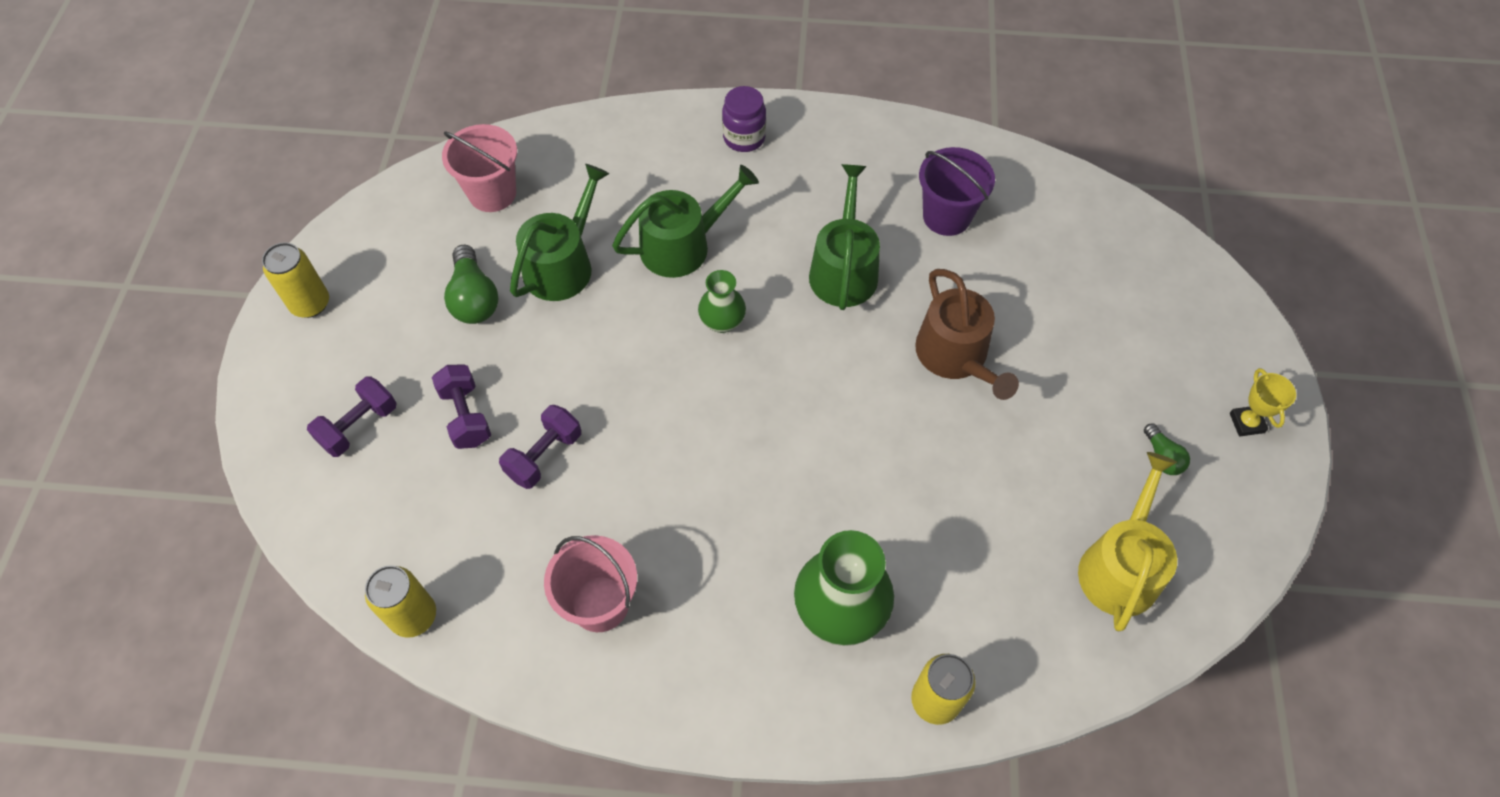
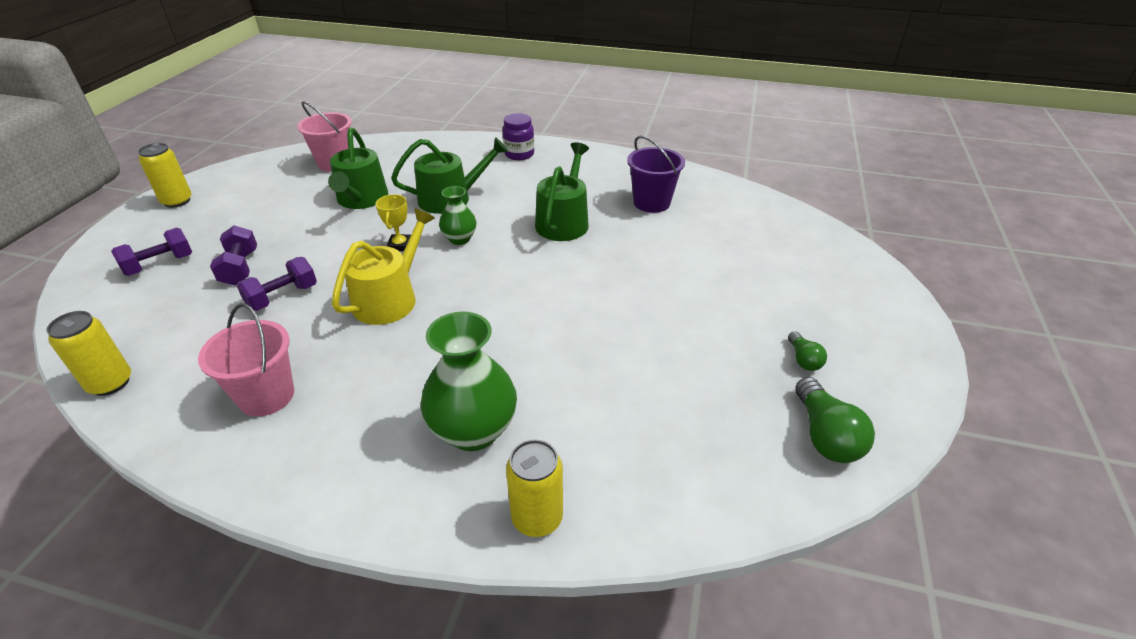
camera: 10 degrees right, 20 degrees down
green light bulb [444,245,498,324] -> green light bulb moved to [795,377,875,463]
green watering can [510,164,609,301] -> green watering can turned 135 degrees clockwise [328,127,388,209]
brown watering can [915,269,1019,400] -> none
yellow watering can [1078,452,1177,632] -> yellow watering can moved to [332,209,435,325]
yellow trophy [1230,368,1296,437] -> yellow trophy moved to [375,194,411,252]

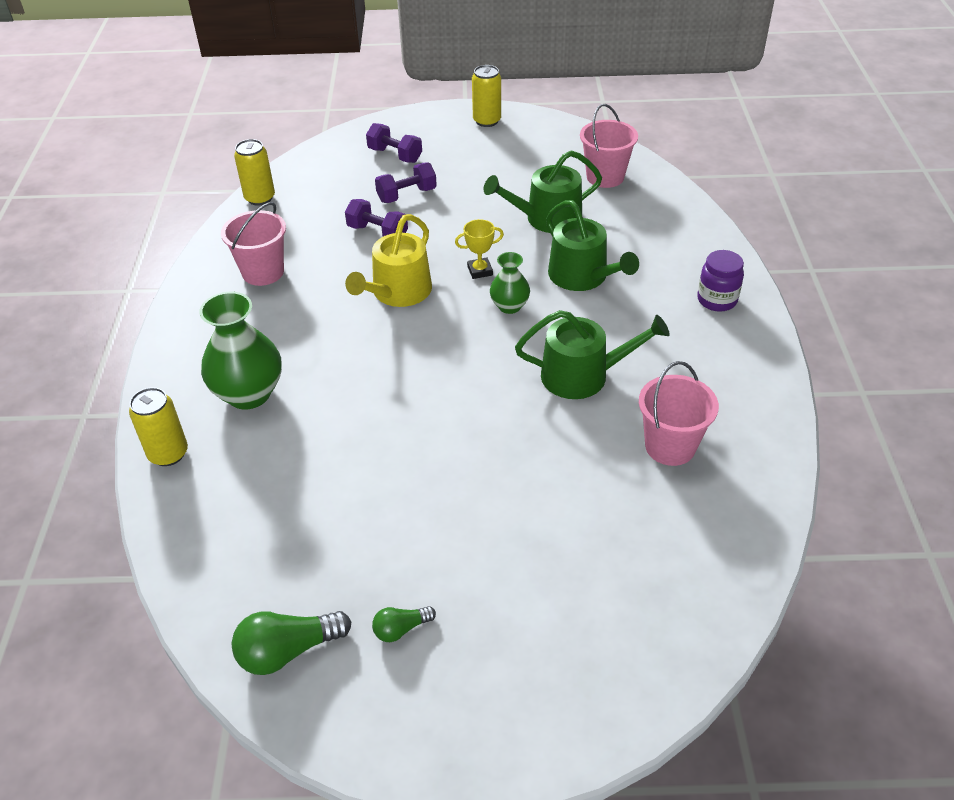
camera: 75 degrees right, 5 degrees up
yellow watering can [332,209,435,325] -> yellow watering can turned 105 degrees clockwise [345,214,432,307]
purple bucket [627,136,685,213] -> pink bucket [639,361,719,466]

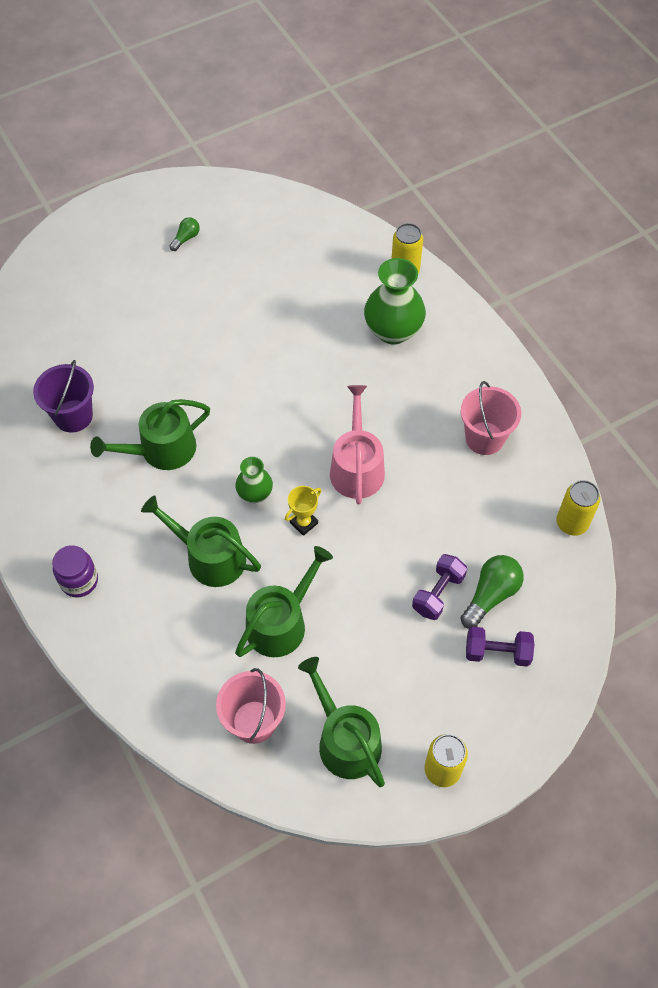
camera: 150 degrees right, 15 degrees up
green light bulb [232,611,351,675] -> green light bulb moved to [460,555,524,629]
purple dumbbell [345,199,408,236] -> none
yellow watering can [345,214,432,307] -> pink watering can [330,385,385,504]
pink bucket [639,361,719,466] -> purple bucket [33,360,94,433]
none -> green watering can [298,657,385,787]

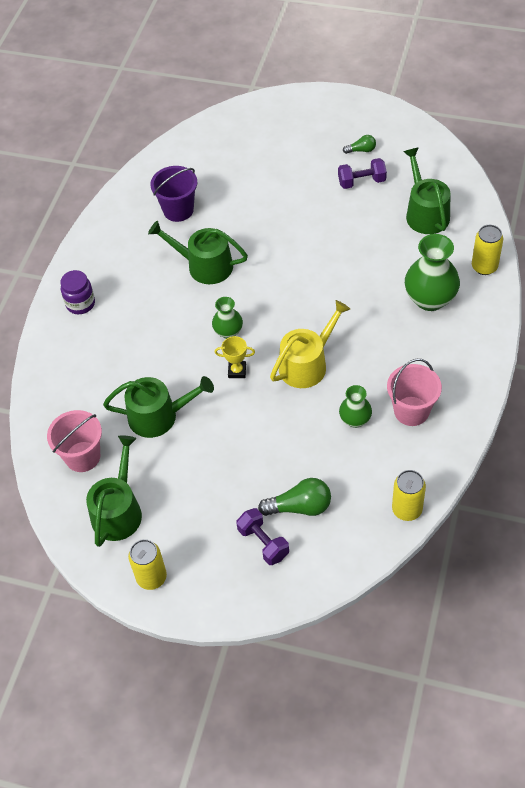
camera: 50 degrees right, 5 degrees down
green watering can [141,496,261,587] -> green watering can moved to [403,147,450,234]
pink watering can [330,385,385,504] -> yellow watering can [270,300,350,388]
purple dumbbell [412,554,467,620] -> purple dumbbell moved to [338,158,387,189]
none -> green vase [339,385,372,428]

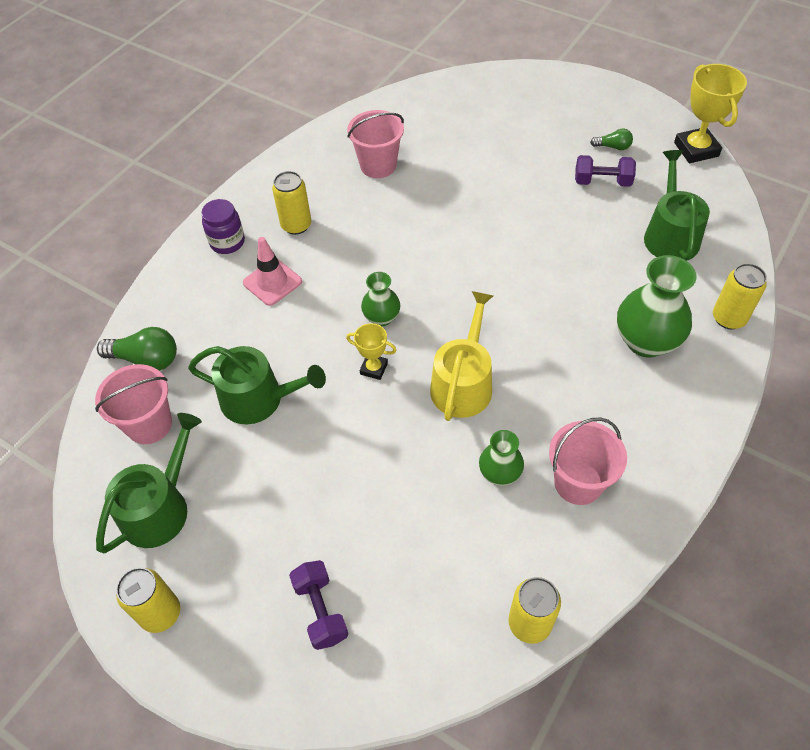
camera: 15 degrees right, 0 degrees up
green watering can [148,221,248,284] -> none
purple bucket [150,166,197,222] -> pink bucket [347,110,404,178]
green light bulb [258,478,331,516] -> green light bulb moved to [97,327,177,371]
yellow watering can [270,300,350,388] -> yellow watering can turned 45 degrees counterclockwise [430,291,493,421]
none -> pink traffic cone [243,237,302,306]
none -> yellow can [272,171,311,235]
none -> yellow trophy [674,64,747,163]

